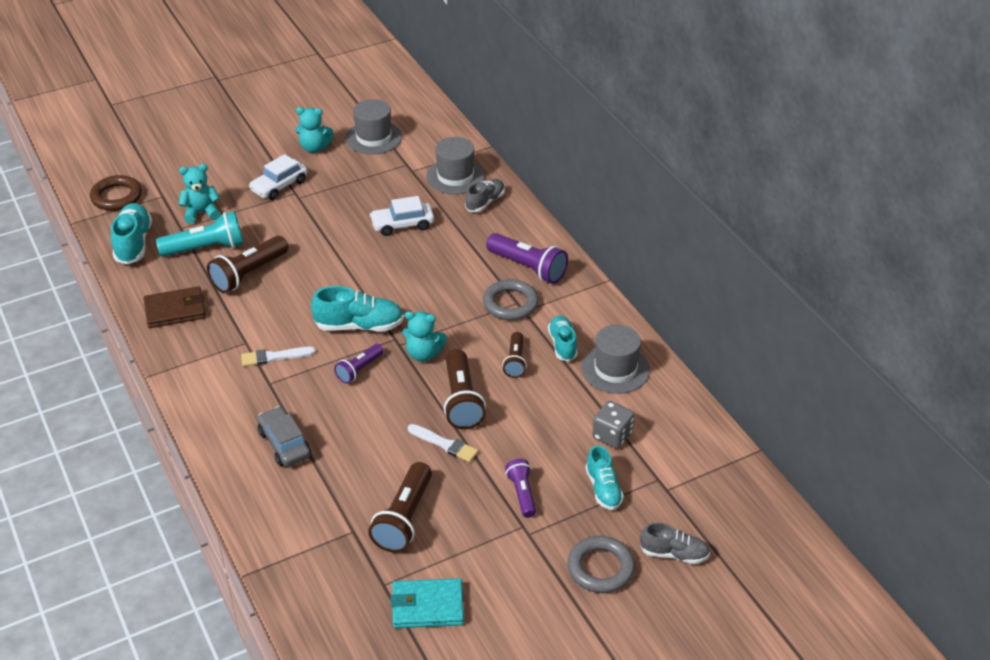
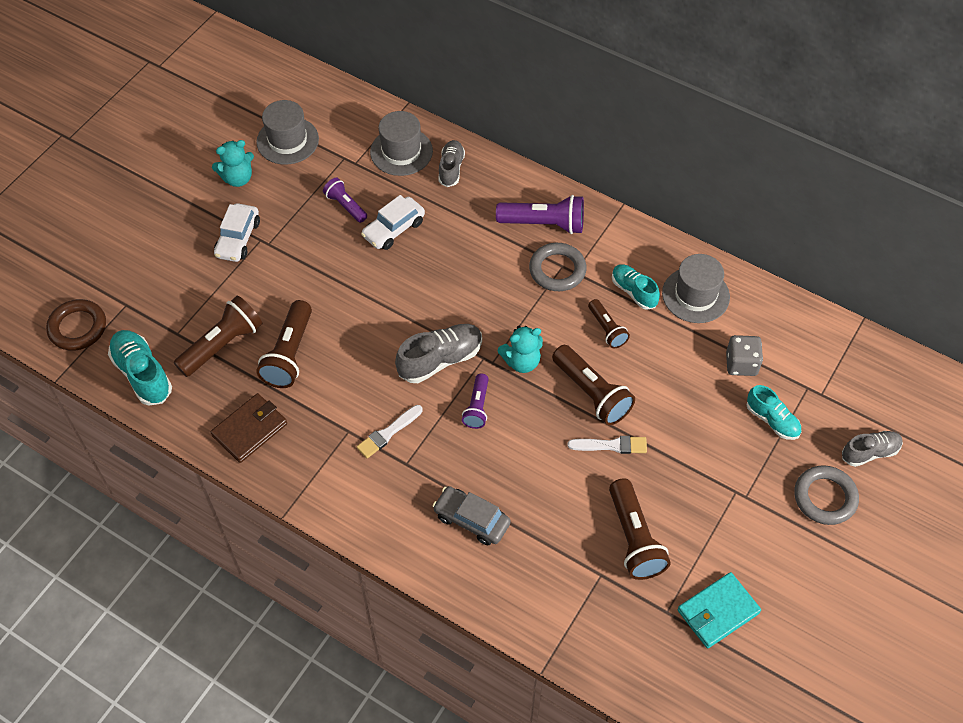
camera: 30 degrees left, 15 degrees up
turquoise flashlight [156,211,243,257] -> brown flashlight [174,296,262,377]
turquoise teddy bear [179,164,220,224] -> none
turquoise shoe [311,286,404,331] -> grey shoe [395,324,482,383]
purple flashlight [505,459,536,518] -> purple flashlight moved to [323,178,367,223]

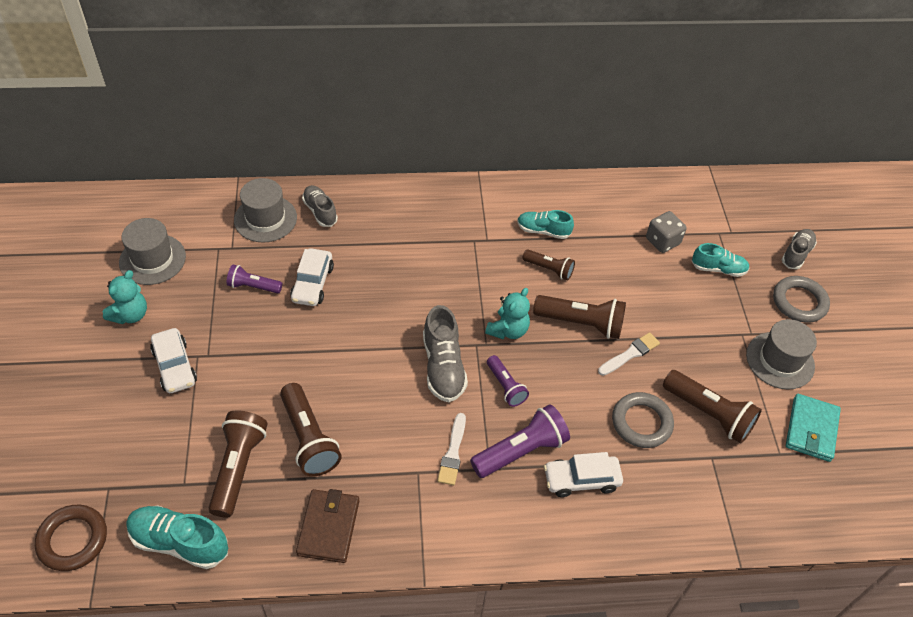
camera: 40 degrees left, 5 degrees down
grey shoe [395,324,482,383] -> grey shoe turned 150 degrees clockwise [423,305,468,402]
grey car [433,486,511,545] -> white car [544,452,623,497]
purple flashlight [496,195,584,234] -> purple flashlight moved to [470,404,570,478]
grey ring [529,243,586,291] -> grey ring moved to [612,392,674,448]
grey hat [662,254,730,323] -> grey hat moved to [746,319,817,390]

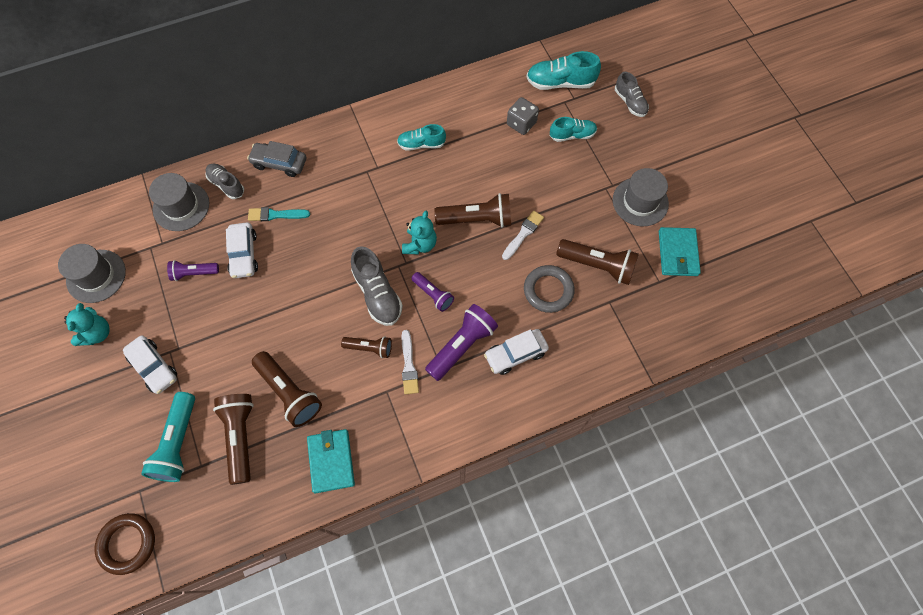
camera: 15 degrees left, 15 degrees up
turquoise shoe [126,506,228,569] -> turquoise shoe moved to [526,51,601,90]
brown wallet [296,489,359,563] -> turquoise wallet [307,429,355,493]
brown flashlight [522,249,575,280] -> brown flashlight moved to [341,336,392,358]
grey ring [773,276,830,323] -> none
grey shoe [782,229,817,269] -> grey shoe turned 135 degrees clockwise [615,72,649,117]
none -> turquoise flashlight [141,392,195,482]
none -> grey car [247,141,306,177]
none -> turquoise brush [248,207,310,221]

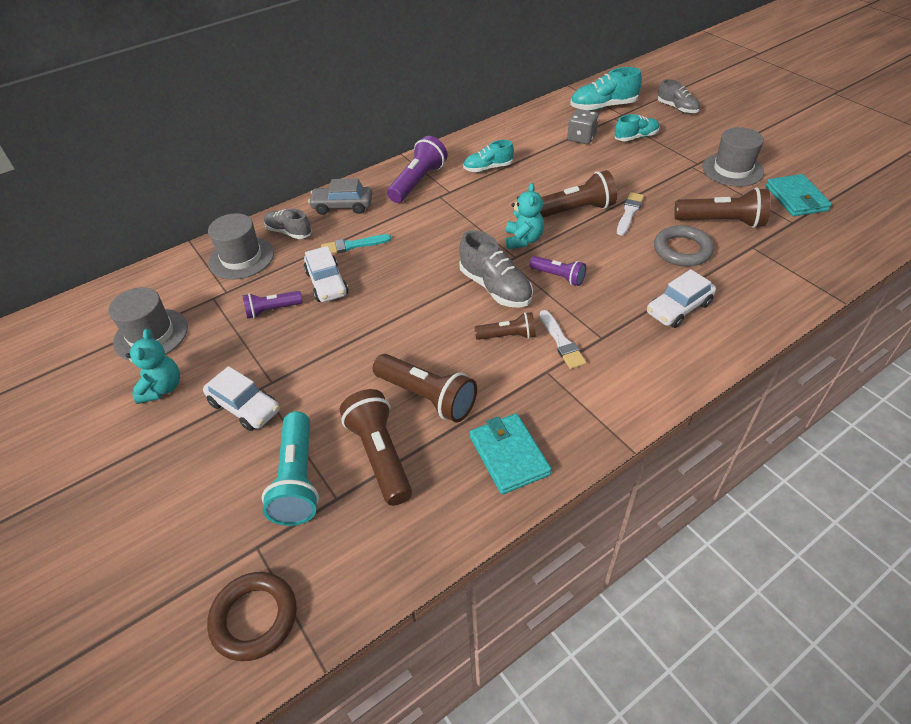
camera: 10 degrees left, 20 degrees down
purple flashlight [425,304,498,381] -> purple flashlight moved to [387,136,448,203]

